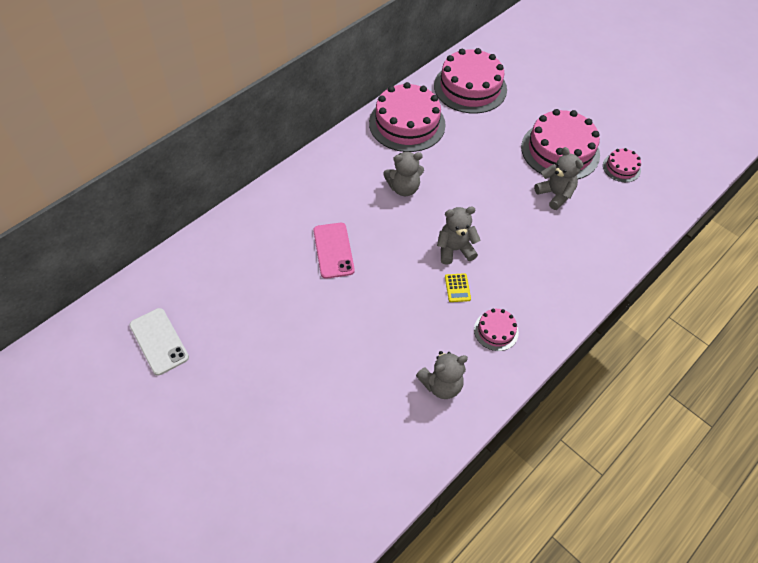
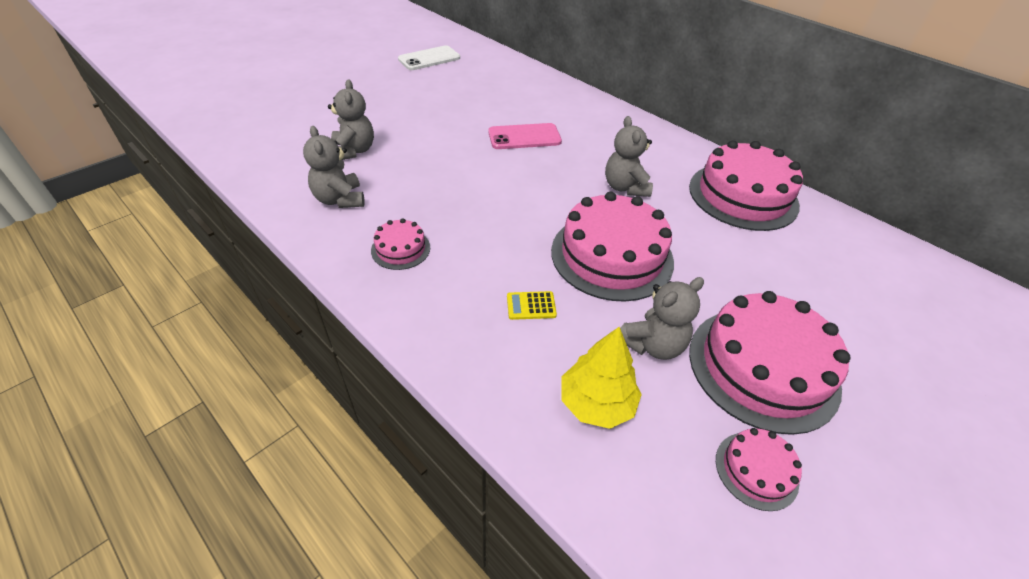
camera: 90 degrees right, 10 degrees down
pink cake [434,48,507,114] -> pink cake moved to [551,191,674,302]
grey teddy bear [437,207,480,265] -> grey teddy bear moved to [328,79,374,160]
yellow calculator [445,273,471,302] -> yellow calculator moved to [507,291,557,320]
none -> yellow tree [561,327,642,429]

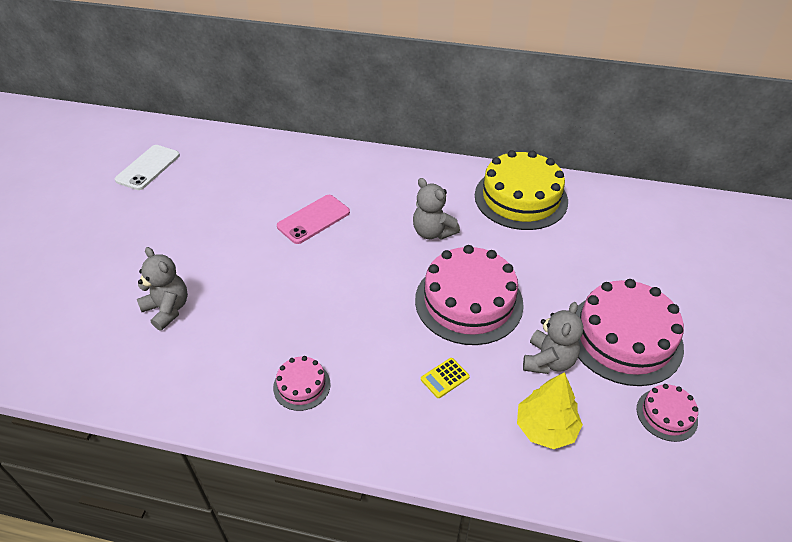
camera: 30 degrees left, 0 degrees up
grey teddy bear [303,126,365,208] -> none
pink cake [689,141,803,231] -> yellow cake [475,150,568,230]

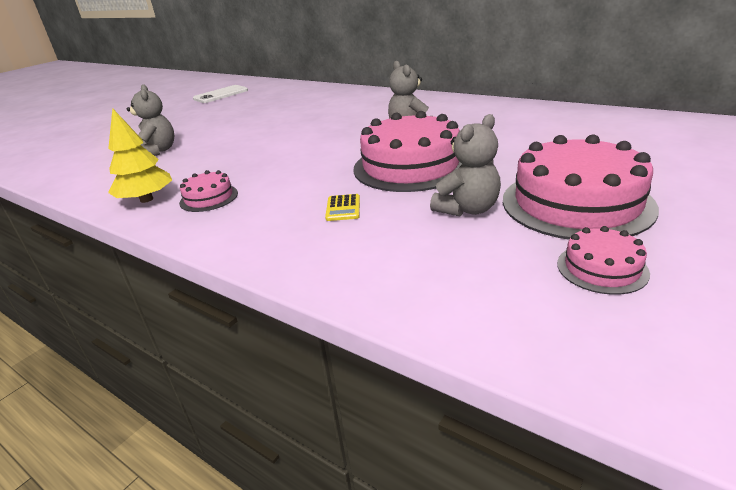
camera: 25 degrees right, 15 degrees down
pink phone [277,195,350,244] -> none
yellow calculator [421,358,469,398] -> yellow calculator turned 75 degrees counterclockwise [325,194,360,221]
yellow cake [475,150,568,230] -> none
yellow tree [517,372,583,449] -> yellow tree moved to [108,108,172,203]

